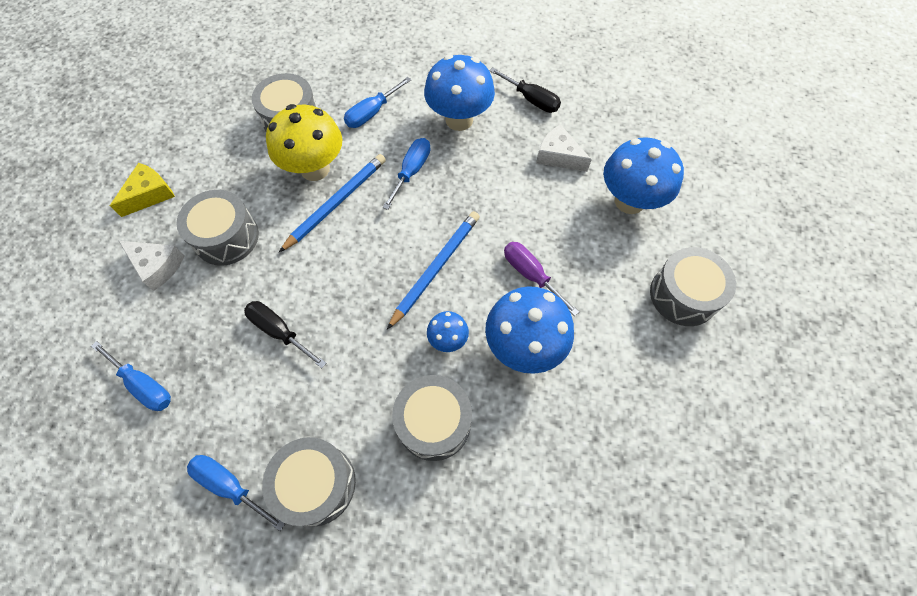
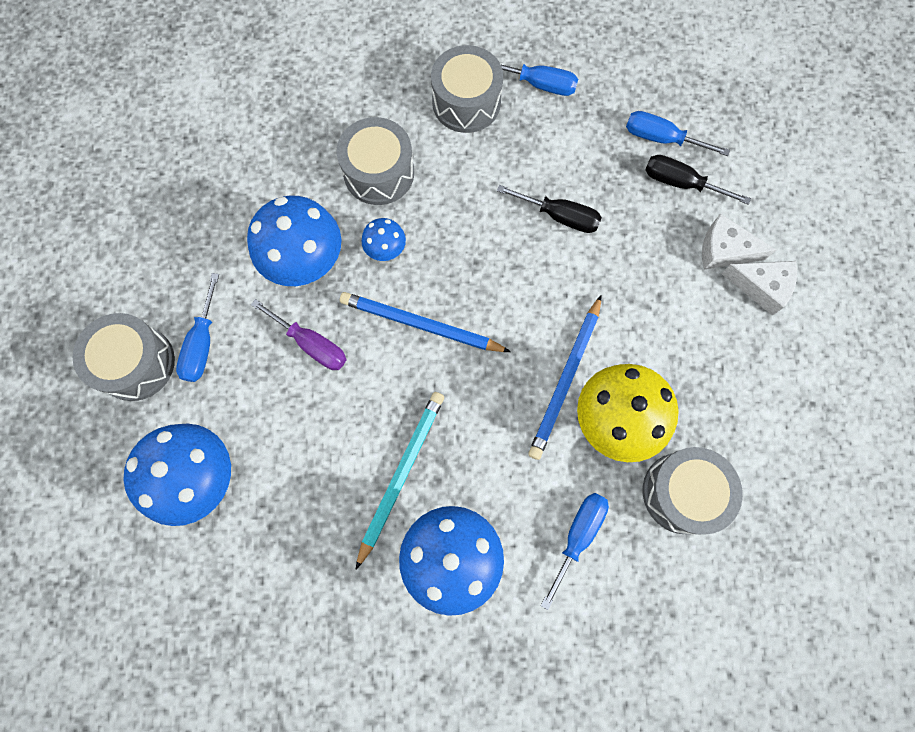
camera: 165 degrees right, 10 degrees up
yellow cheese [110,163,175,217] -> none
grey drum [177,190,259,266] -> none
blue screwdriver [383,138,430,210] -> blue screwdriver moved to [176,273,219,382]
blue pencil [387,211,480,330] -> blue pencil turned 90 degrees clockwise [340,292,511,352]
black screwdriver [489,67,561,113] -> black screwdriver moved to [645,155,751,205]
white cheese [536,124,592,172] -> white cheese moved to [721,261,797,316]
none -> turquoise pencil [356,392,444,569]

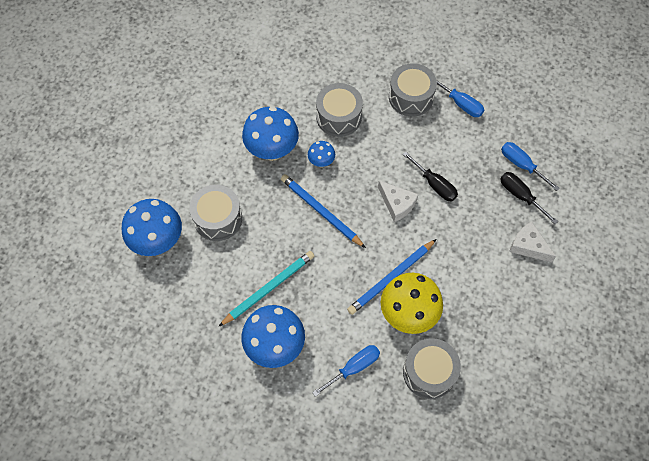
camera: 25 degrees right, 10 degrees down
grey drum [73,313,175,401] -> grey drum moved to [189,185,242,241]
blue screwdriver [176,273,219,382] -> none
purple screwdriver [251,299,347,370] -> none
white cheese [721,261,797,316] -> white cheese moved to [378,181,419,222]

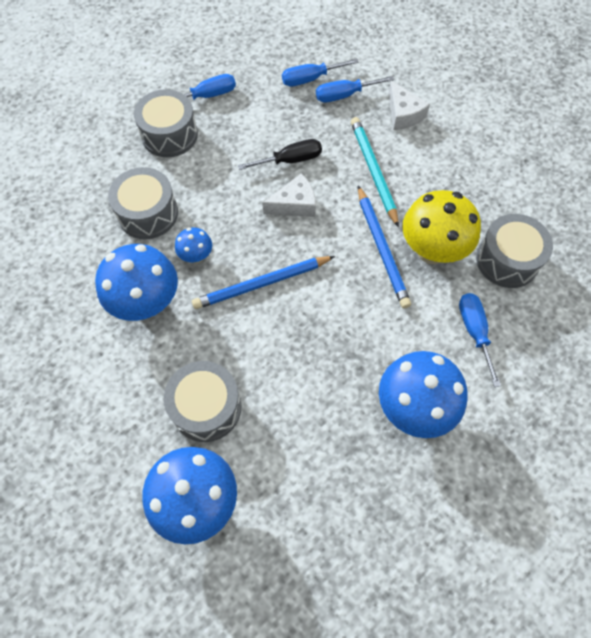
camera: 65 degrees left, 0 degrees up
turquoise pencil [218,251,314,327] -> turquoise pencil moved to [351,117,399,228]
black screwdriver [500,172,558,224] -> blue screwdriver [316,76,394,102]
white cheese [509,221,556,262] -> white cheese turned 90 degrees counterclockwise [388,81,430,130]

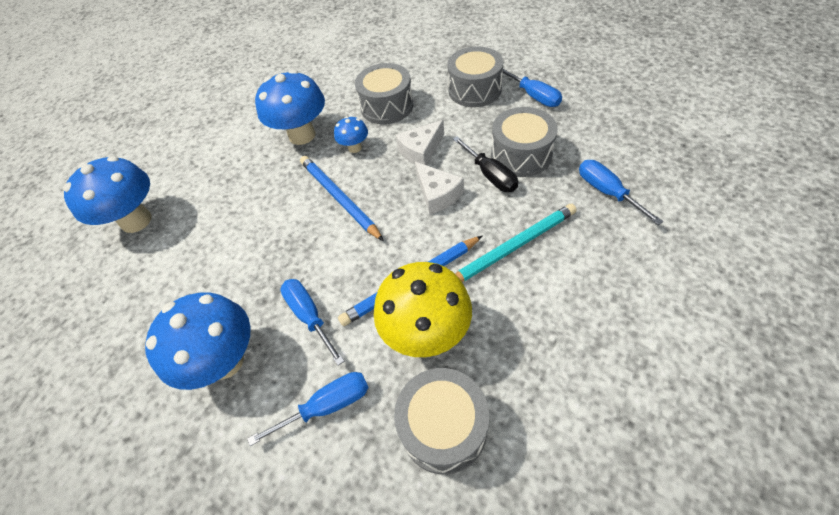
camera: 80 degrees right, 10 degrees down
grey drum [164,361,242,442] -> grey drum moved to [491,107,558,177]
blue screwdriver [282,58,359,87] -> blue screwdriver moved to [280,279,344,366]
white cheese [388,81,430,130] -> white cheese moved to [396,120,444,165]

